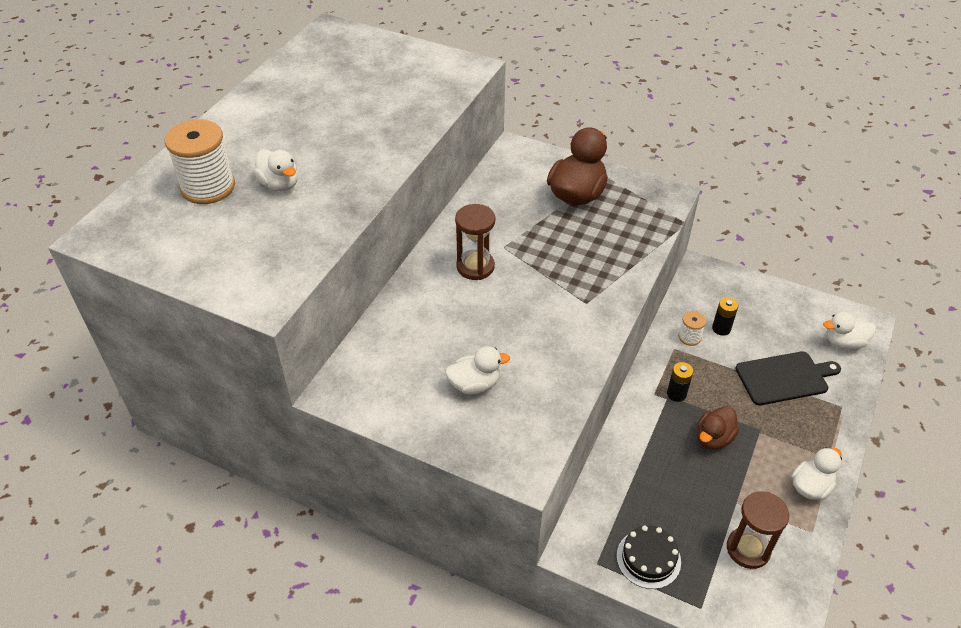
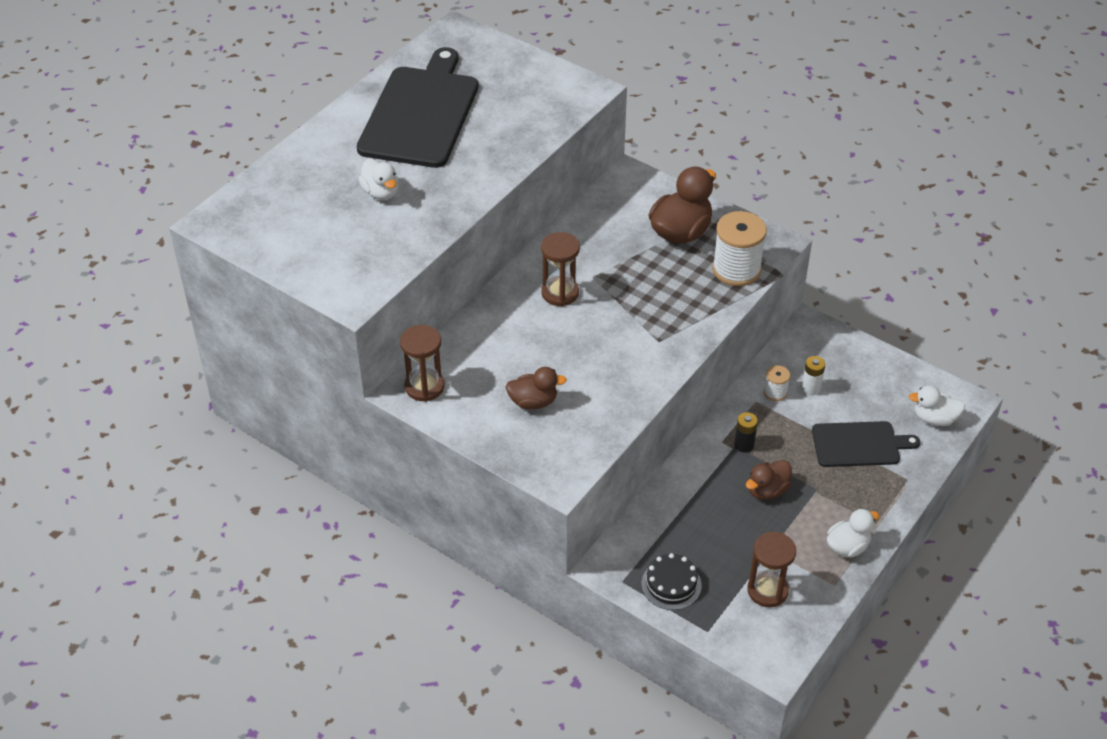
camera: 10 degrees right, 0 degrees up
white spool [165,119,235,204] -> white spool moved to [712,211,767,286]
white duck [445,346,510,395] -> brown duck [505,367,567,410]
black battery [712,297,738,336] -> white battery [802,356,825,395]
none -> black cutting board [357,47,479,168]
none -> brown hourglass [400,325,445,402]

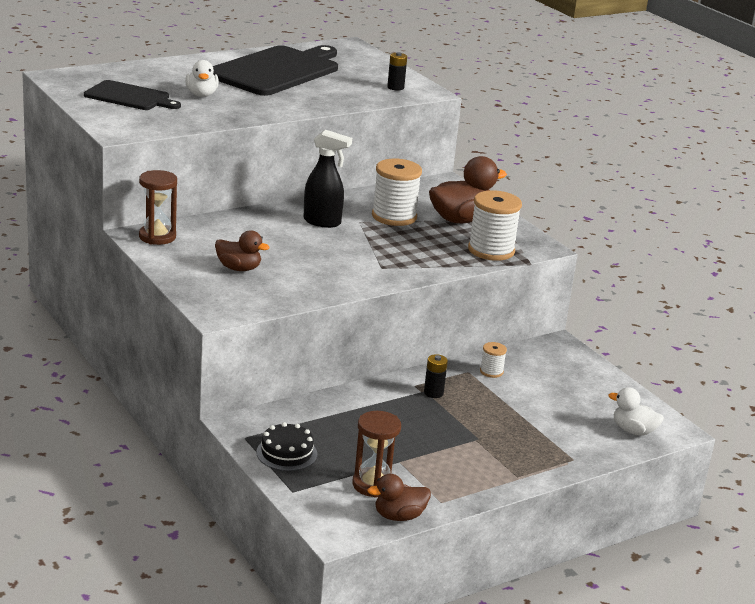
camera: 20 degrees right, 20 degrees down
brown hourglass [541,232,580,306] -> black spray bottle [303,130,352,228]
brown duck [746,460,792,500] -> brown duck moved to [368,474,431,521]
white battery [802,356,825,395] -> none
black cutting board [812,421,920,467] -> black cutting board moved to [84,80,181,110]
white duck [827,509,879,558] -> none
none -> white spool [372,159,422,226]
none -> black battery [387,52,407,90]

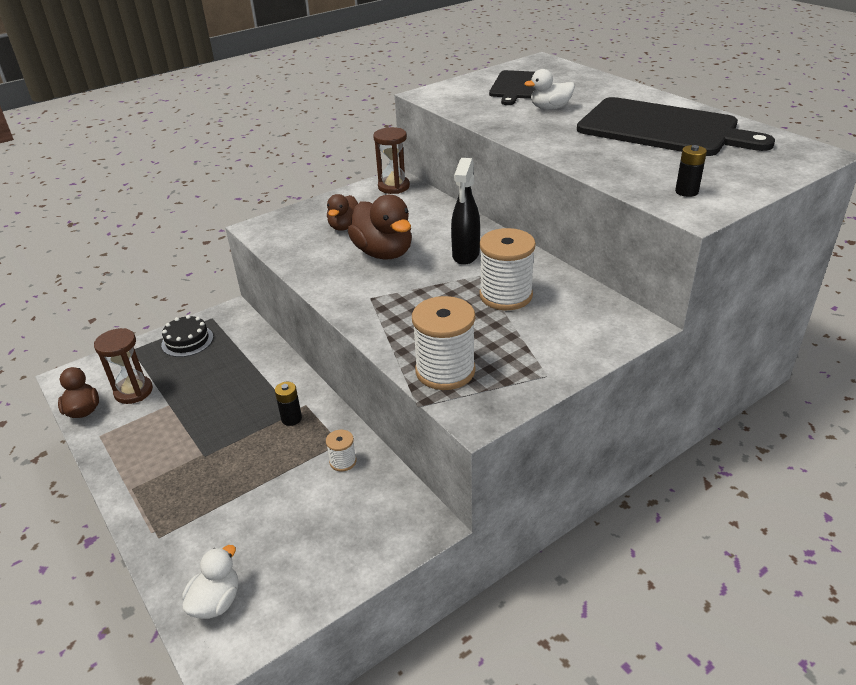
camera: 90 degrees right, 10 degrees up
brown duck [429,156,507,223] -> brown duck moved to [348,195,412,259]

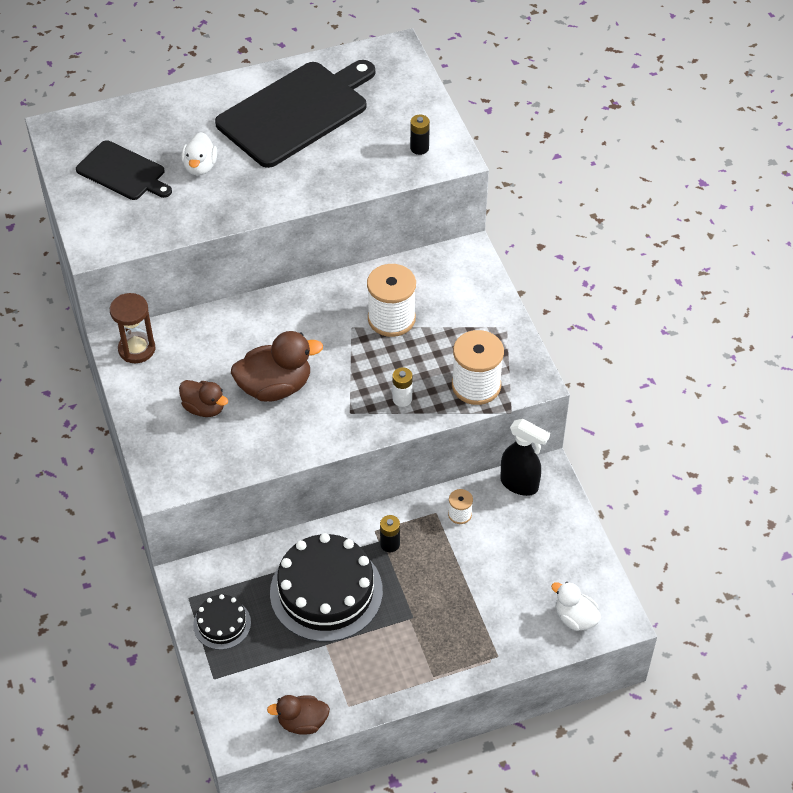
camera: 75 degrees left, 15 degrees up
brown hourglass [94,328,153,404] -> none
black spray bottle [451,158,480,265] -> black spray bottle moved to [500,419,550,496]
none -> black cake [270,533,383,642]
none -> white battery [392,367,413,407]

